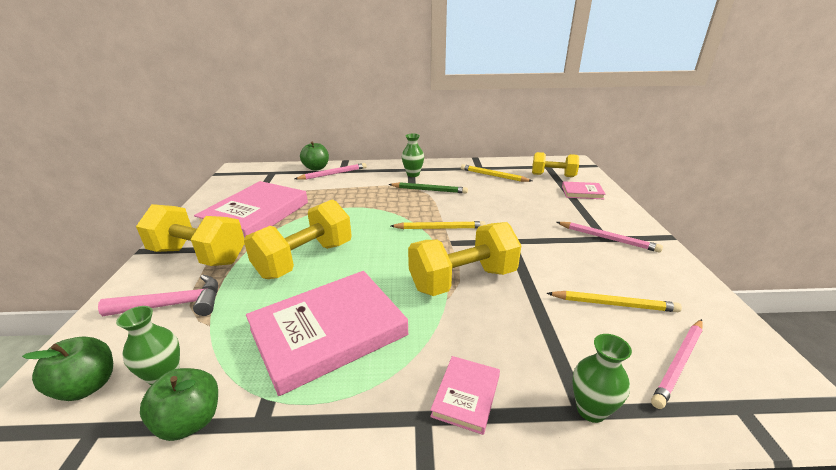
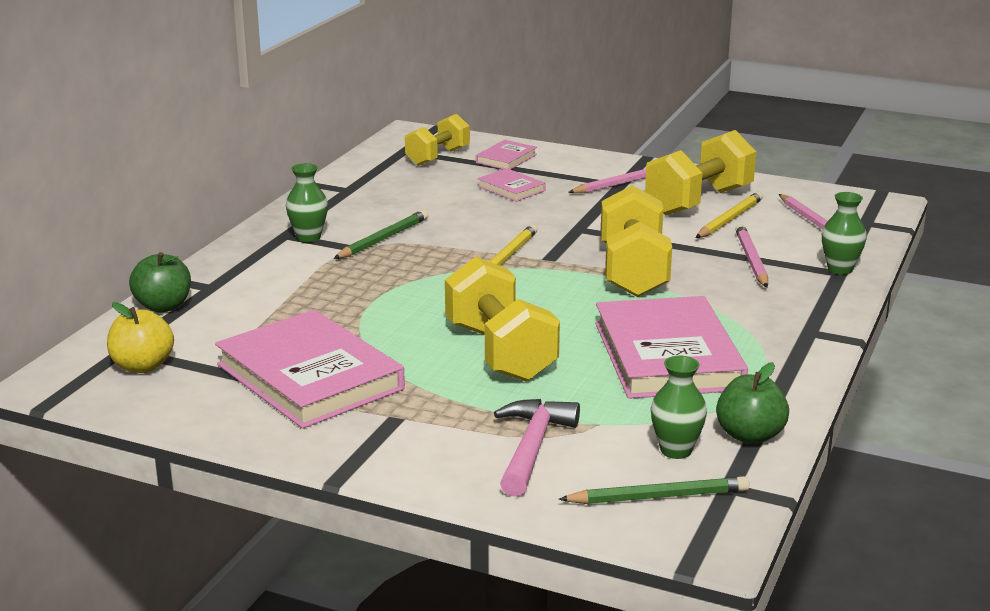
camera: 65 degrees left, 5 degrees down
green apple [22,336,113,401] -> green pencil [558,476,749,504]
yellow dumbbell [136,204,245,266] -> yellow dumbbell moved to [645,130,756,215]
pink pencil [295,163,366,180] -> pink pencil moved to [735,224,768,288]
pink book [430,356,500,435] -> pink book moved to [477,168,546,202]
yellow pencil [461,164,532,182] -> none
none -> yellow apple [107,302,174,373]

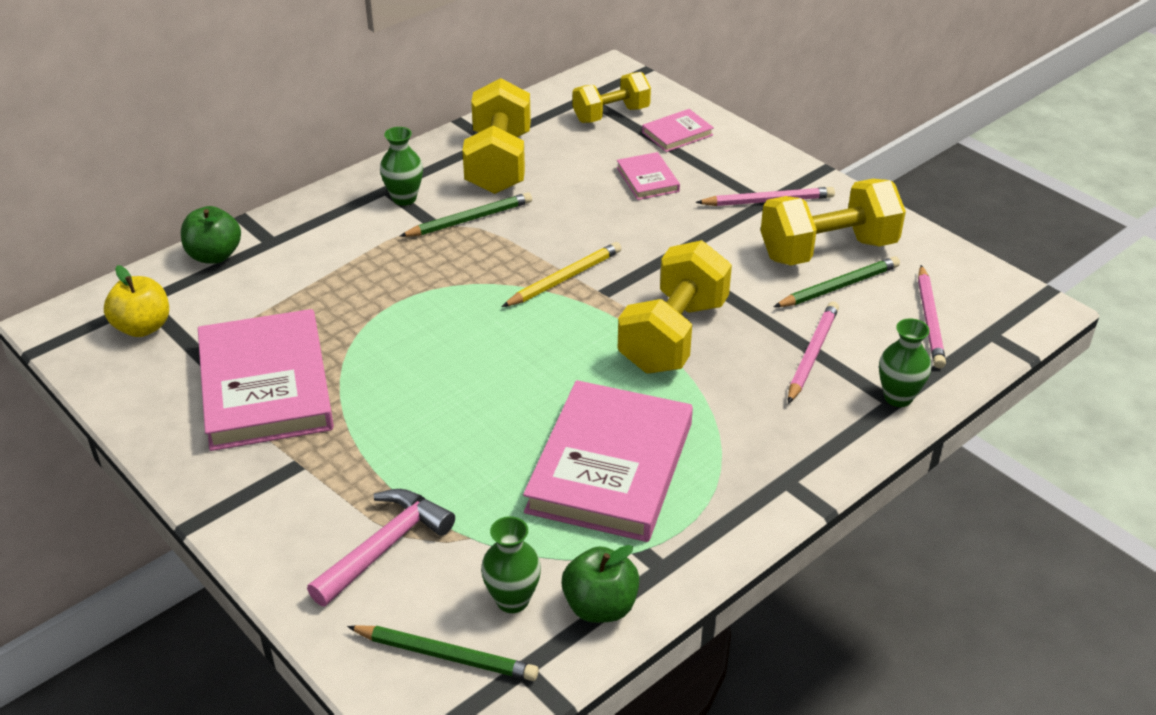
camera: 25 degrees right, 15 degrees up
yellow dumbbell [445,257,560,382] -> yellow dumbbell moved to [462,78,531,194]
yellow pencil [696,192,763,238] -> green pencil [774,256,900,307]

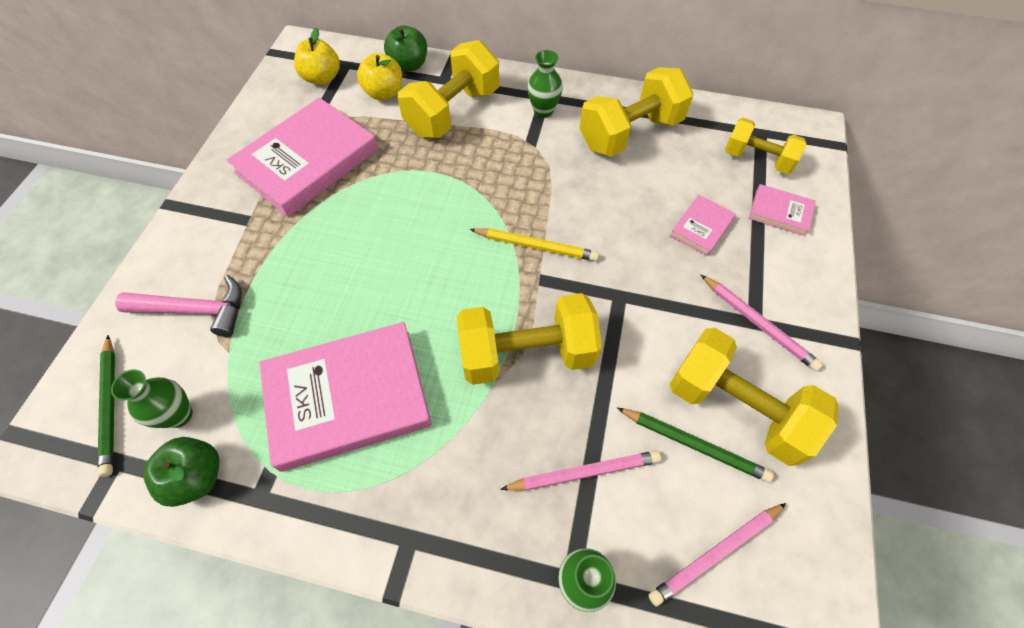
camera: 55 degrees right, 20 degrees up
green pencil [399,192,532,237] -> none
none -> yellow apple [357,53,402,100]
none -> yellow dumbbell [398,40,499,138]

